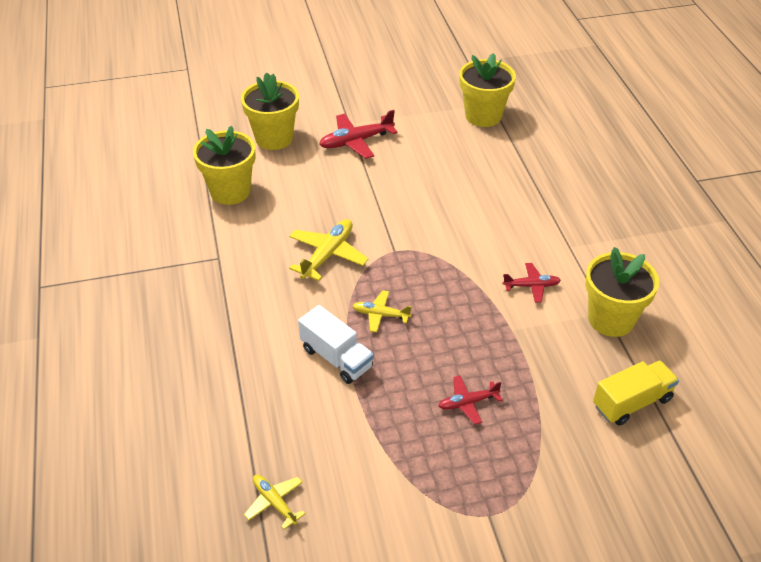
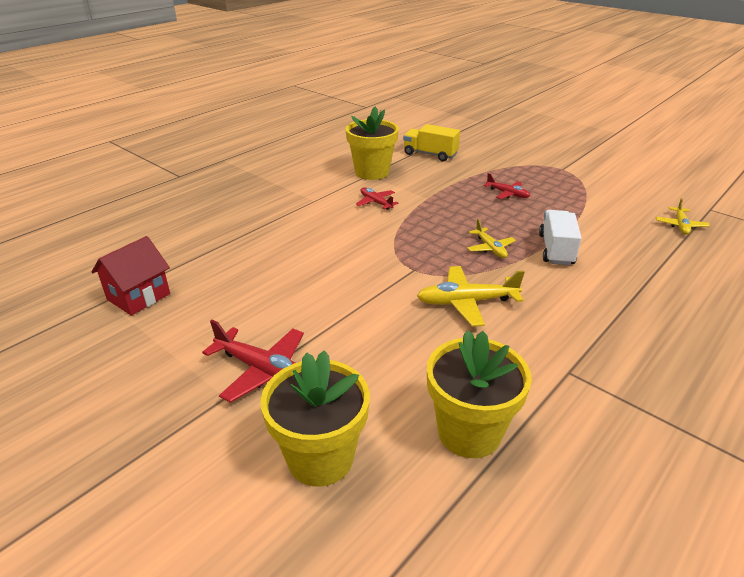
camera: 125 degrees left, 10 degrees down
yellow flower pot [459,53,516,127] -> red house [91,236,170,316]

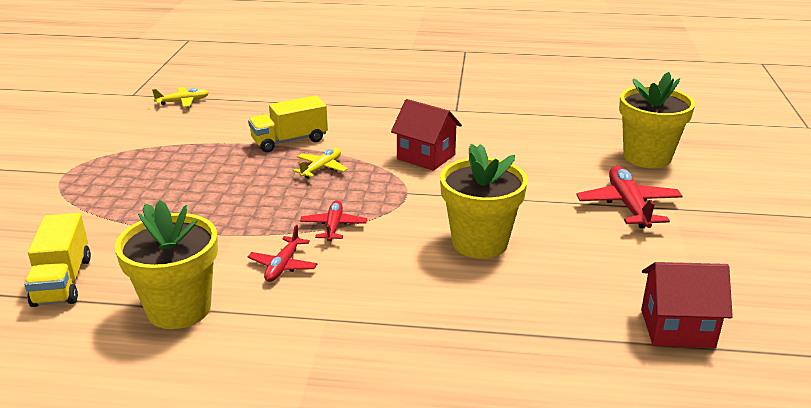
camera: 125 degrees left, 5 degrees down
yellow plane [417,266,525,327] -> red house [391,99,462,171]
yellow flower pot [427,330,532,458] -> yellow flower pot moved to [440,144,528,259]
red plane [484,173,530,199] -> red plane moved to [300,200,367,241]
white truck [539,210,582,265] -> yellow truck [248,96,328,152]

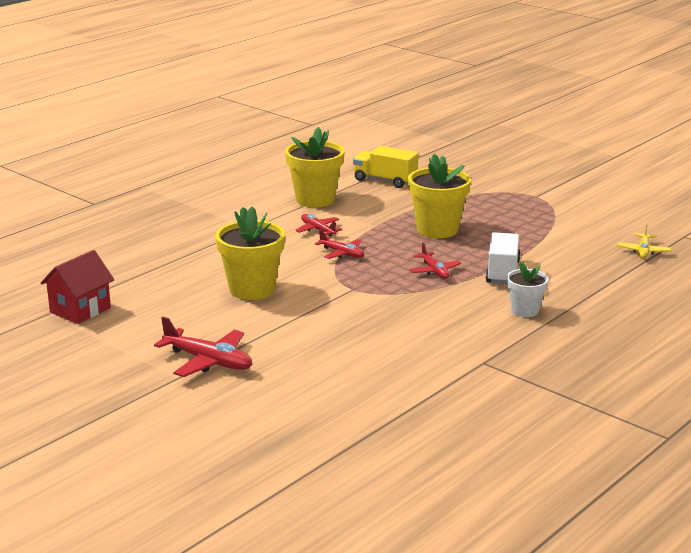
camera: 125 degrees right, 5 degrees down
yellow truck [248,96,328,152] -> white truck [485,232,521,284]
yellow plane [293,148,348,178] -> red plane [409,243,461,279]
red house [391,99,462,171] -> none
yellow flower pot [619,72,695,168] -> yellow flower pot moved to [408,154,471,238]
none -> white flower pot [507,262,549,317]

